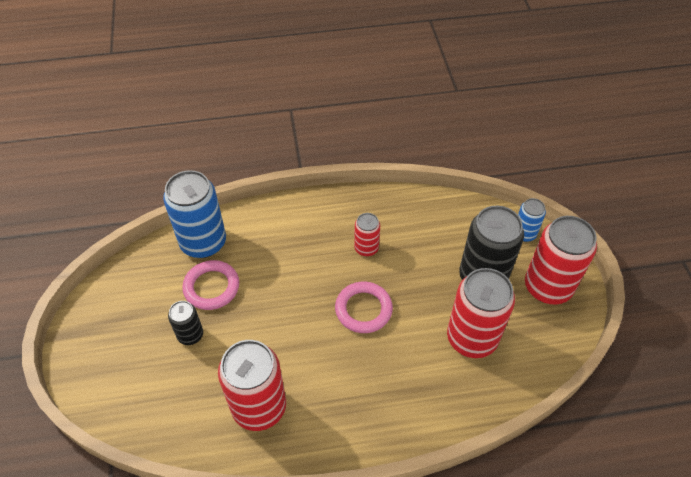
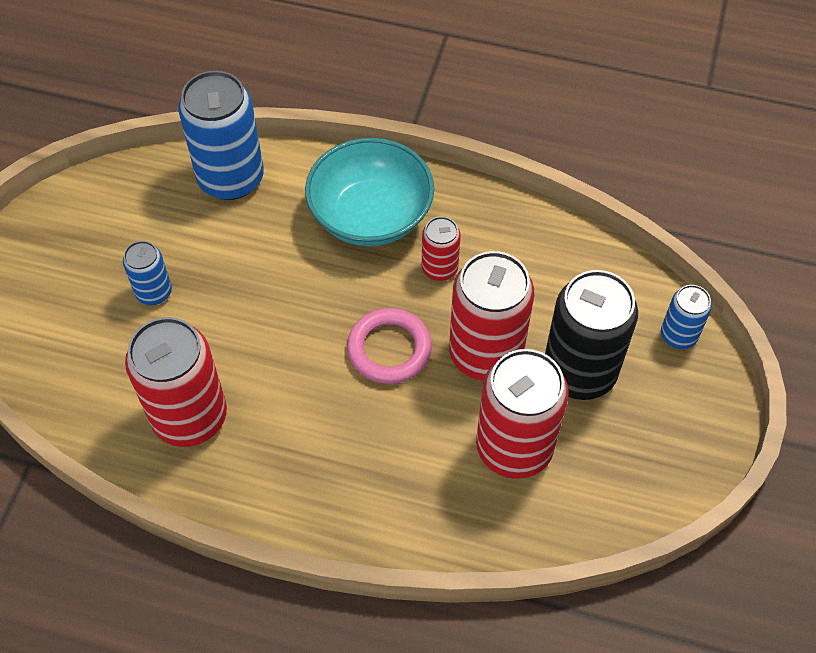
camera: 25 degrees right, 5 degrees up
black can [168,301,203,345] -> blue can [123,241,172,305]
pink ring [182,260,239,310] -> none
red can [525,216,597,304] -> red can moved to [449,251,534,381]
none -> turquoise bowl [305,138,434,246]

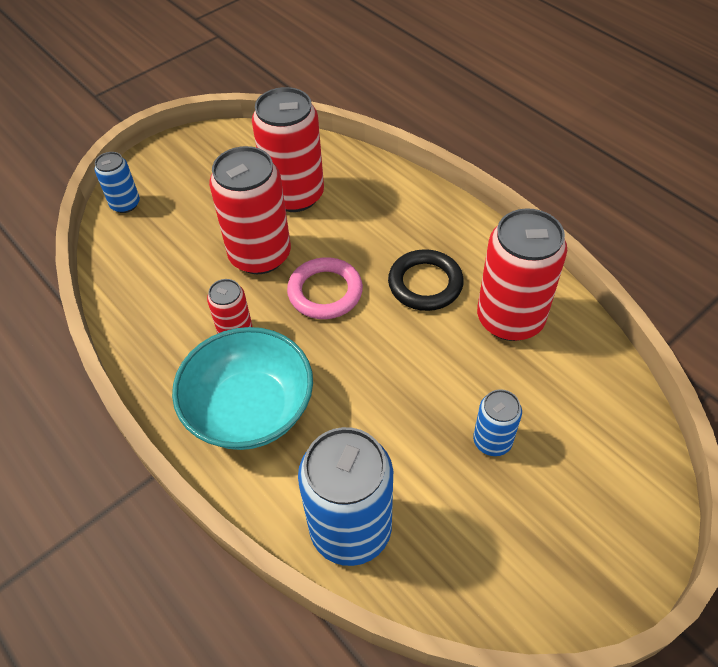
camera: 145 degrees left, 5 degrees down
black can [545,270,638,400] -> none
none -> black ring [388,249,464,311]

